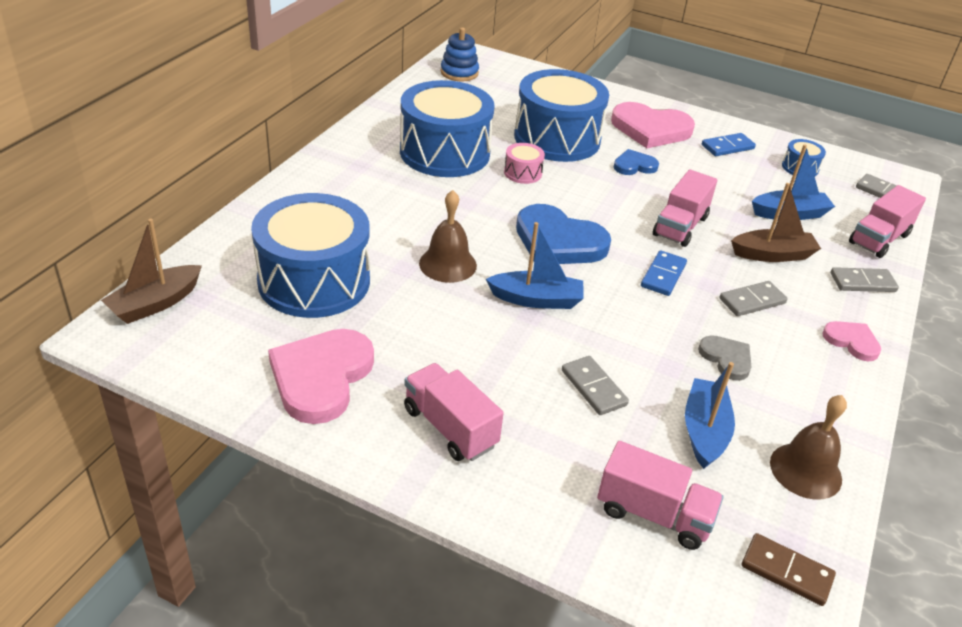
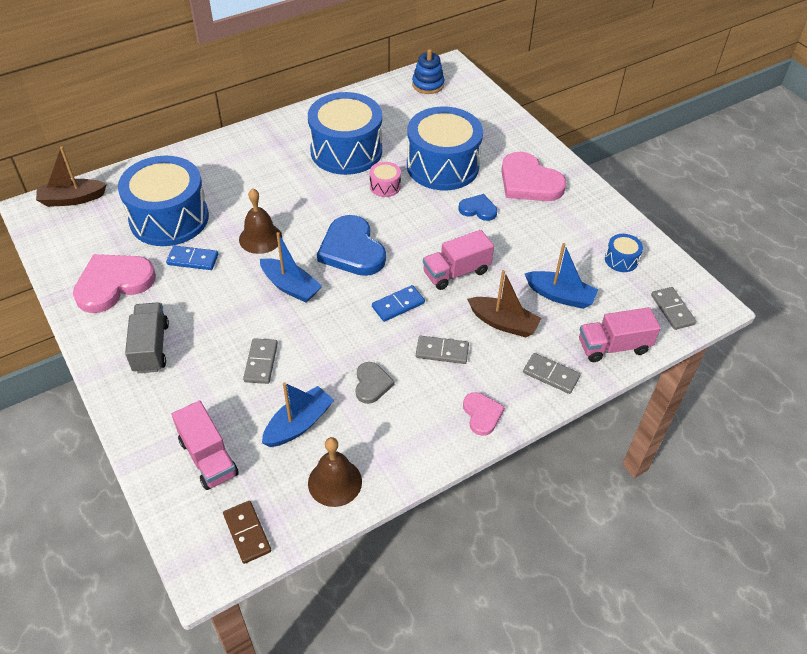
camera: 35 degrees right, 10 degrees up
pink truck [404,363,504,461] -> grey truck [125,303,169,373]
blue domino [702,133,756,156] -> blue domino moved to [166,246,218,270]

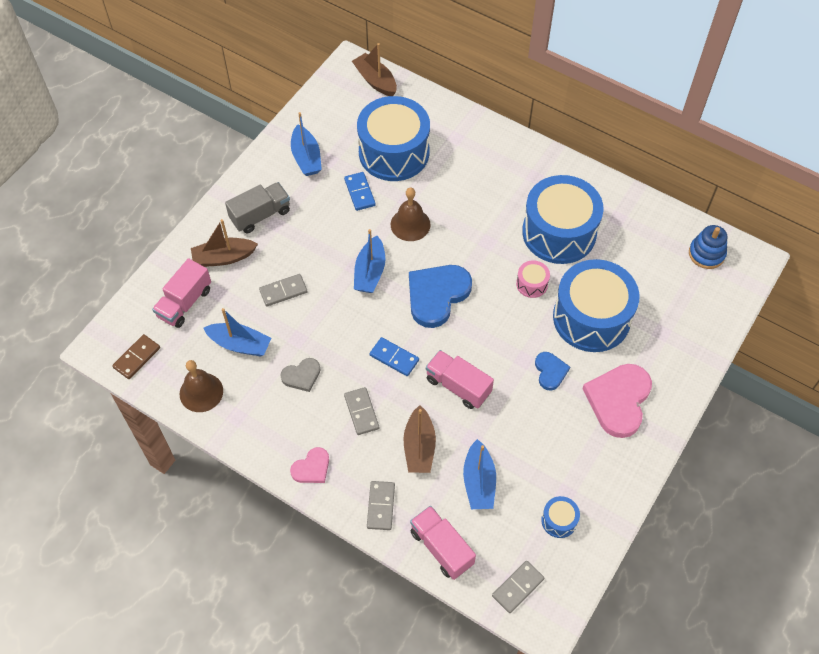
camera: 65 degrees right, 10 degrees up
pink heart [73,254,156,313] -> blue boat [291,112,322,176]
none -> brown boat [191,219,258,267]

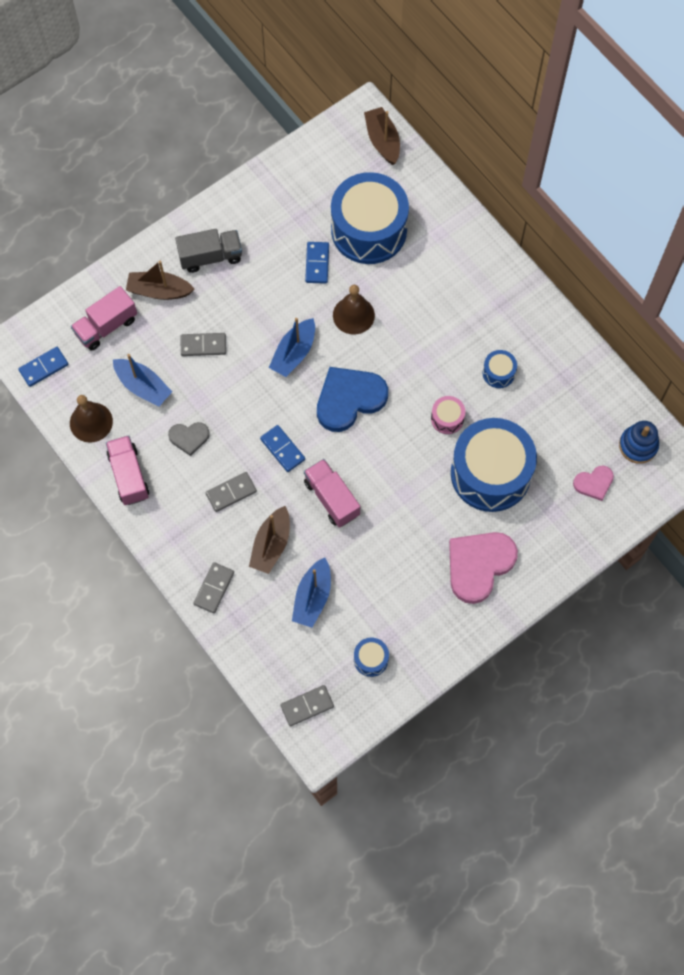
camera: 20 degrees right, 10 degrees up
brown domino [112,334,160,379] -> blue domino [18,347,68,387]
pink heart [290,447,329,483] -> pink heart moved to [573,466,614,501]
blue boat [291,112,322,176] -> none
grey domino [344,387,379,435] -> grey domino turned 60 degrees clockwise [205,472,257,512]
pink truck [410,506,476,580] -> pink truck moved to [106,435,149,505]
blue drum [522,175,604,264] -> blue drum [483,350,517,388], size x0.41
blue heart [535,352,570,390] -> none

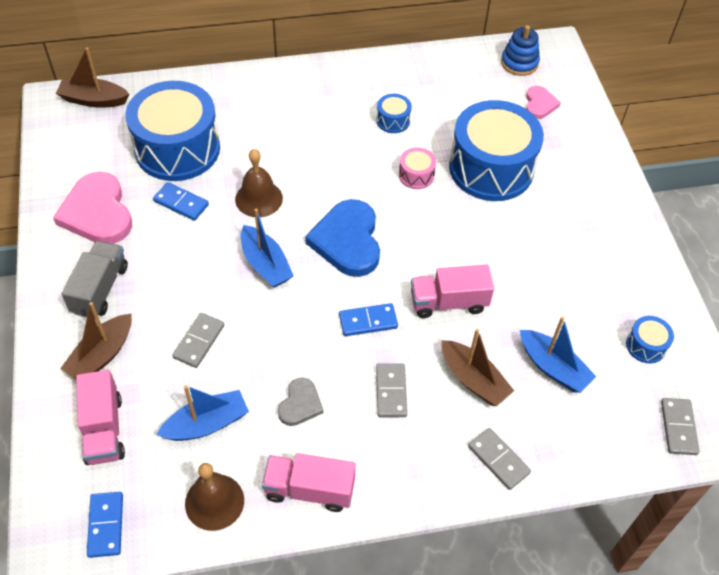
camera: 65 degrees left, 15 degrees down
pink heart [449,532,518,604] -> pink heart moved to [53,172,132,244]

